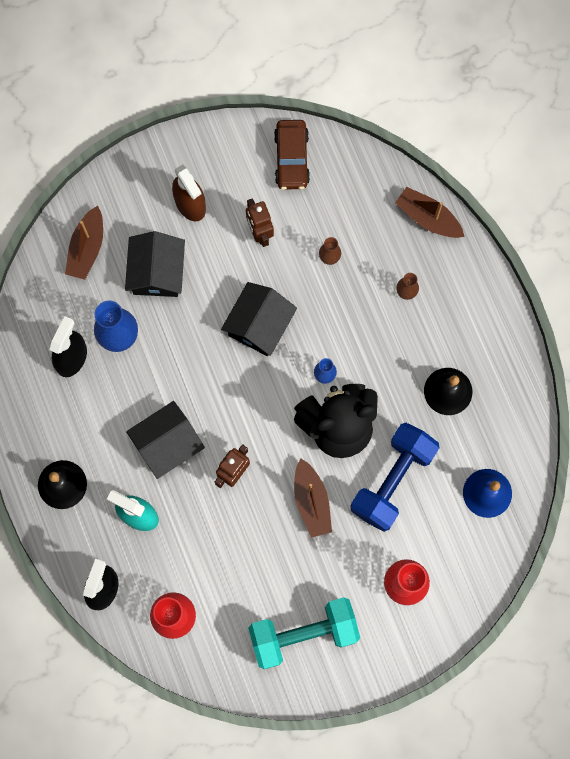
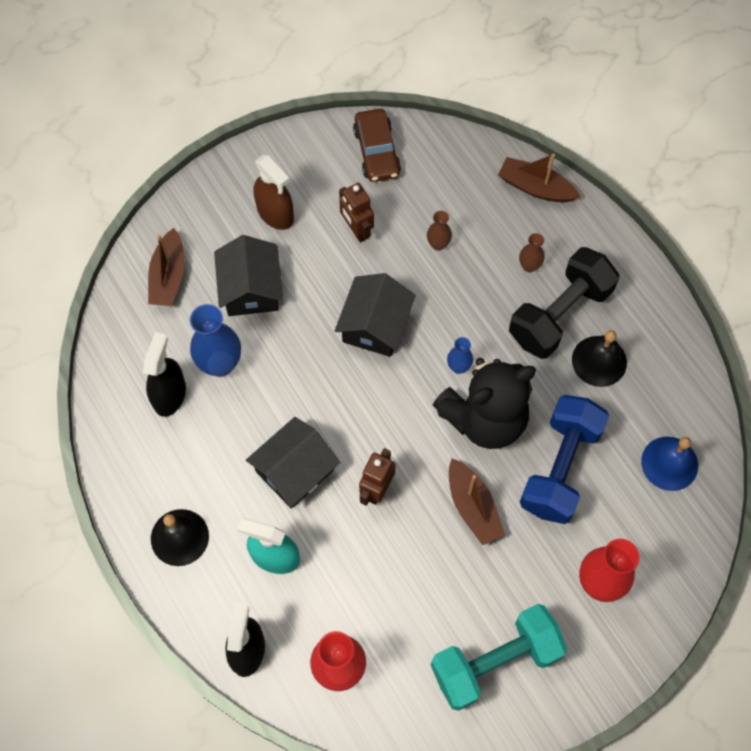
camera: 10 degrees left, 10 degrees down
none -> black dumbbell [509,247,619,359]

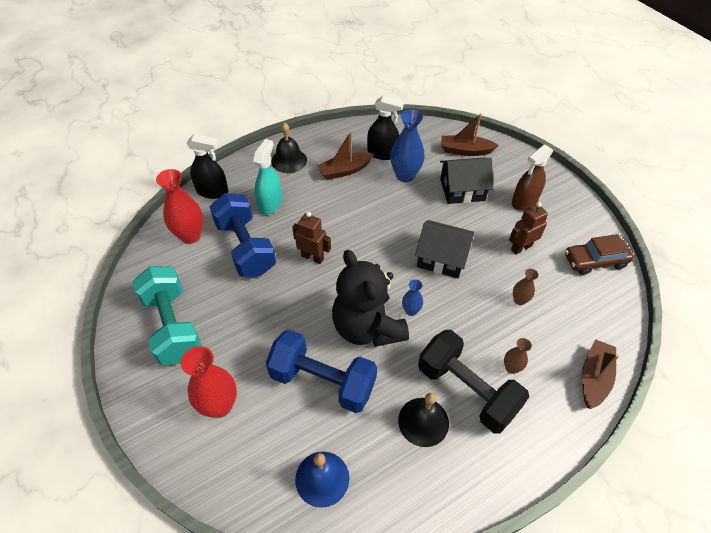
camera: 90 degrees right, 15 degrees down
black house [246,417,340,509] -> none
brown boat [449,458,505,545] -> brown boat moved to [317,131,374,180]
none -> blue dumbbell [210,193,276,277]

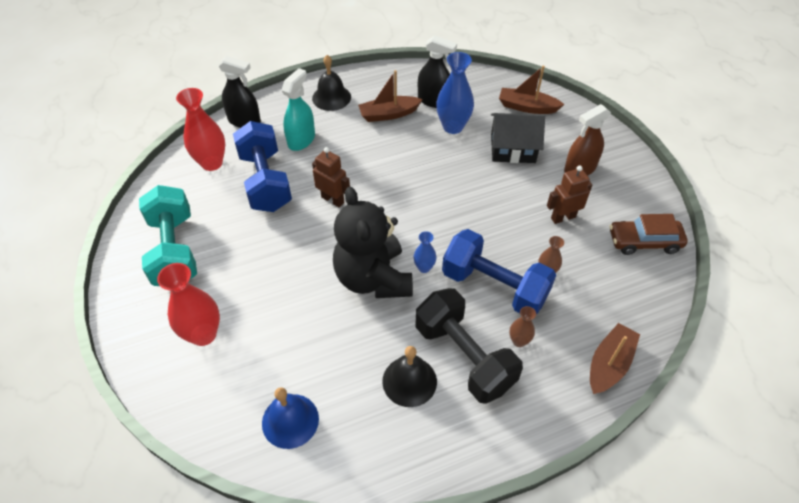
camera: 10 degrees right, 0 degrees up
blue dumbbell [266,330,377,413] -> blue dumbbell moved to [442,229,556,315]
black house [415,220,474,278] -> none

